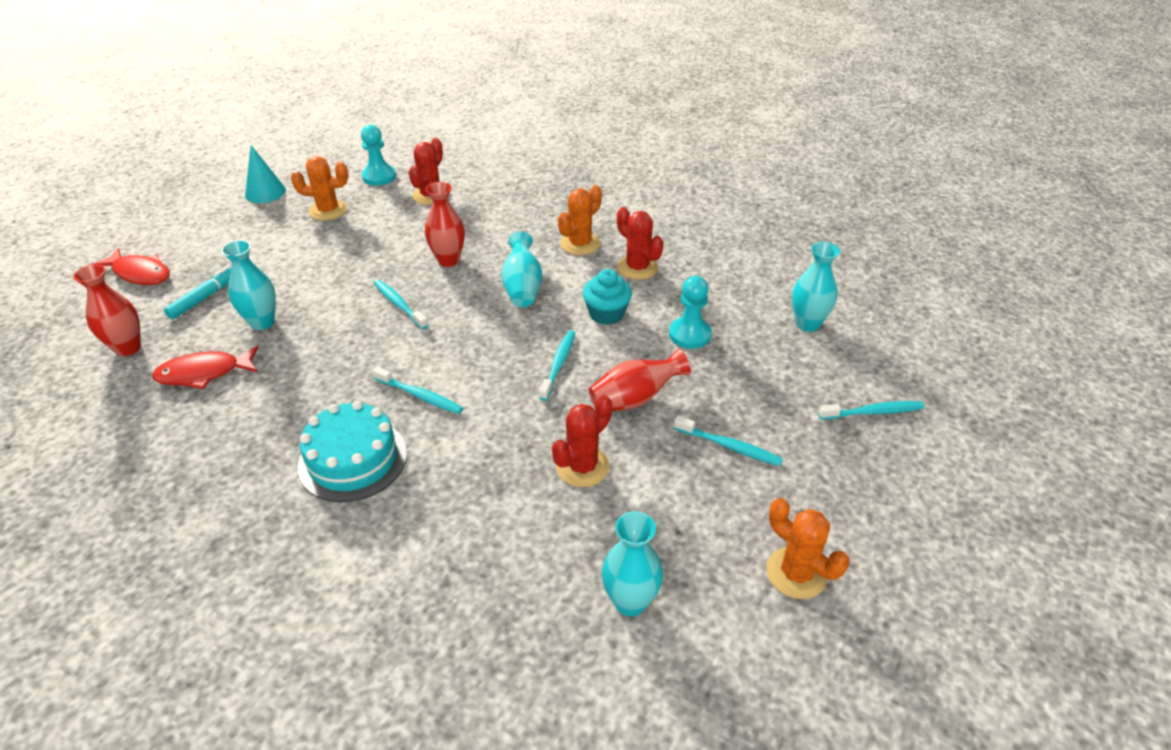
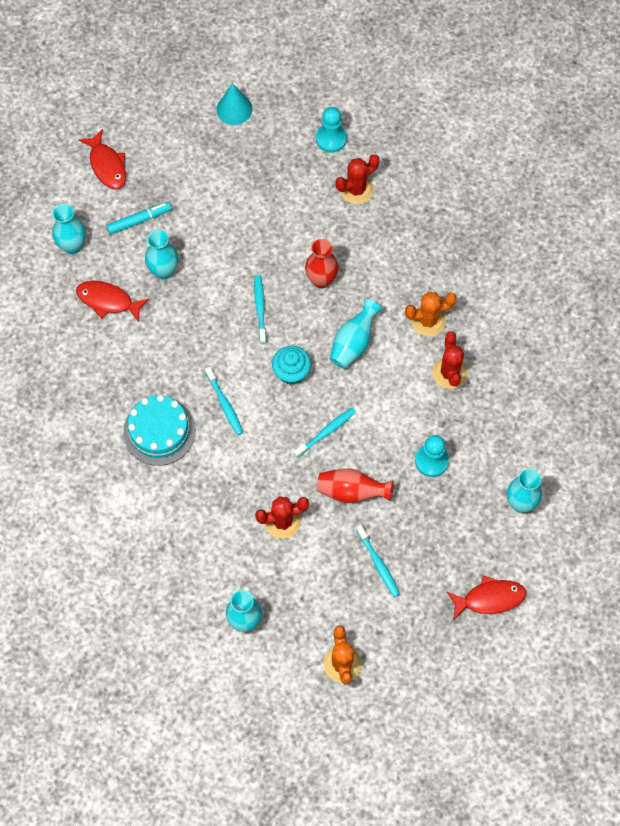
camera: 35 degrees right, 25 degrees up
red vase [73,264,141,356] -> turquoise vase [52,204,86,254]
orange cactus [291,156,348,220] -> none
turquoise cupcake [583,269,632,325] -> turquoise cupcake moved to [272,346,311,385]
turquoise toothbrush [818,401,924,420] -> red fish [447,576,526,620]

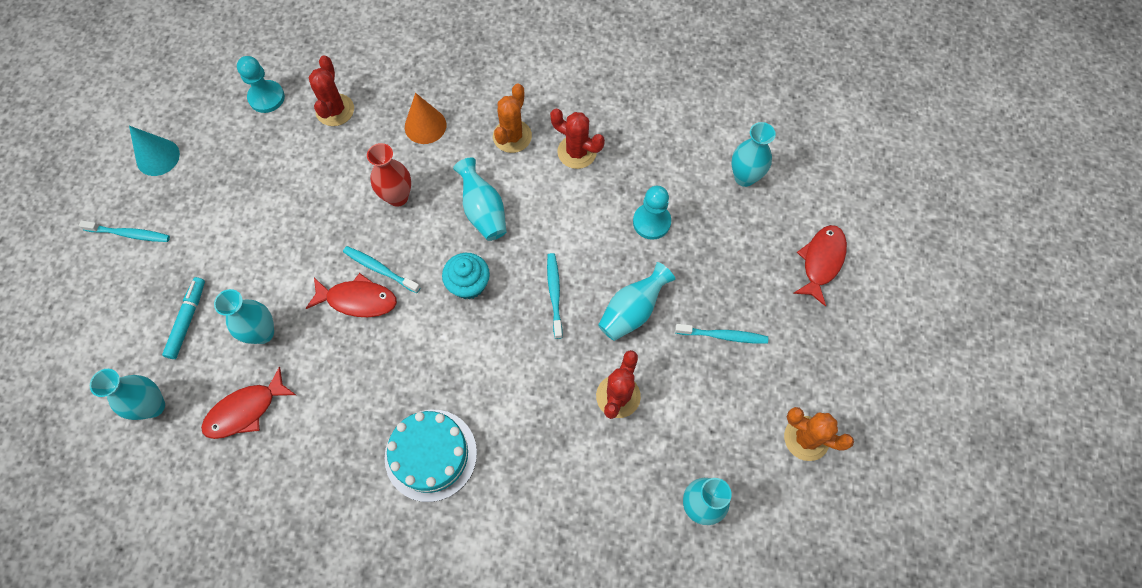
camera: 55 degrees left, 0 degrees up
red fish [79,129,126,190] -> red fish moved to [305,273,397,317]
turquoise toothbrush [205,367,243,435] -> turquoise toothbrush moved to [79,221,170,242]
red vase [317,468,393,503] -> turquoise vase [598,262,675,341]
none -> orange cone [405,93,446,144]

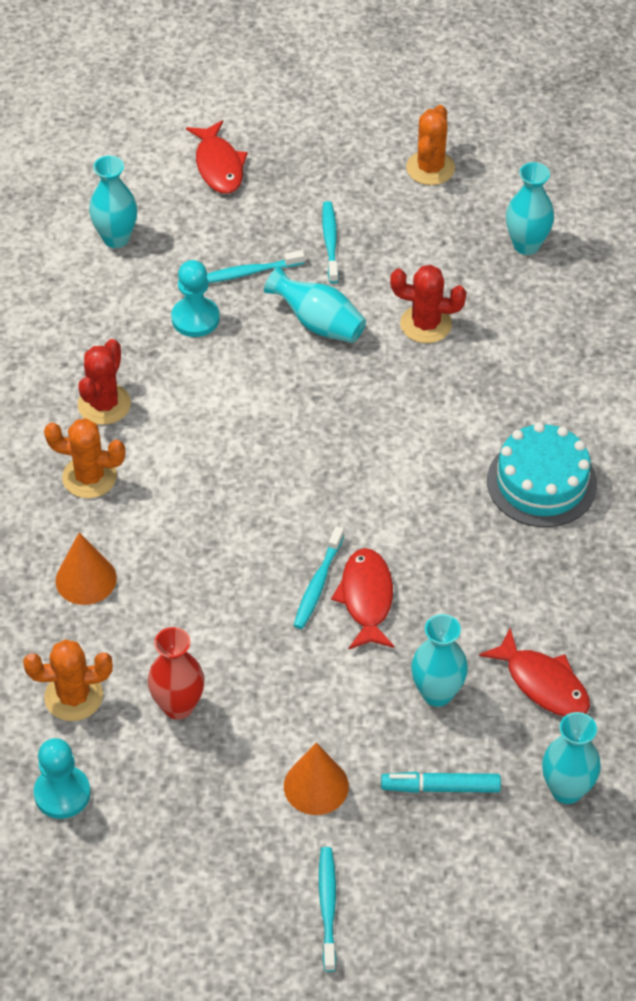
camera: 100 degrees left, 15 degrees down
turquoise cone [129,126,180,176] -> none
red cactus [309,55,354,126] -> orange cactus [23,639,113,721]
red vase [367,143,411,207] -> red vase moved to [148,627,204,720]
turquoise cupcake [442,253,490,300] -> none
turquoise vase [453,158,507,241] -> none
turquoise toothbrush [547,253,563,339] -> turquoise toothbrush moved to [207,250,305,283]
red fish [793,225,847,307] -> red fish turned 120 degrees counterclockwise [186,120,248,194]
none -> orange cone [284,743,349,815]

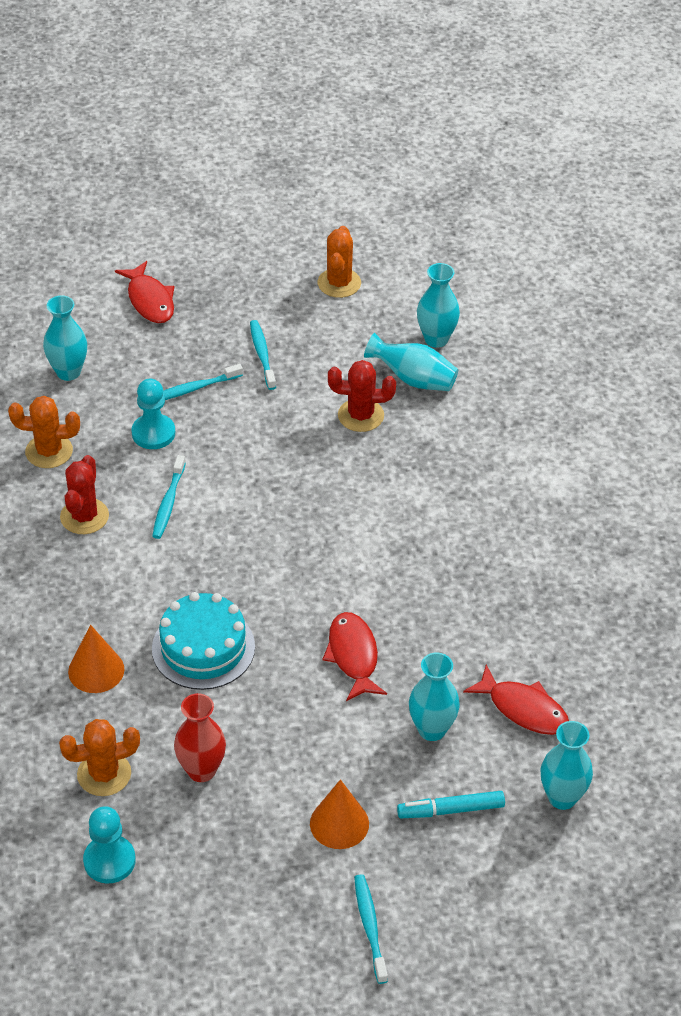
camera: 10 degrees left, 5 degrees down
orange cactus [44,418,125,498] -> orange cactus moved to [8,396,80,468]
turquoise vase [264,266,366,343] -> turquoise vase moved to [364,333,458,391]
turquoise toothbrush [293,526,344,629] -> turquoise toothbrush moved to [152,455,186,539]
turquoise cake [487,422,597,527] -> turquoise cake moved to [152,592,255,690]

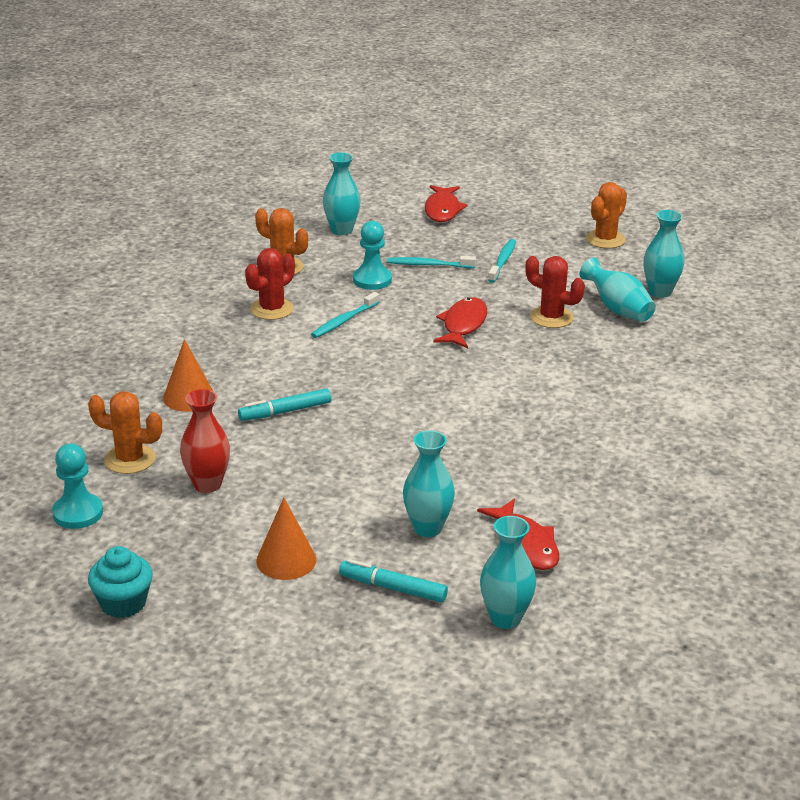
camera: 30 degrees right, 15 degrees down
turquoise cake [152,592,255,690] -> turquoise marker [238,388,332,421]
red fish [322,612,387,701] -> red fish moved to [433,297,487,348]
turquoise toothbrush [354,874,388,984] -> none
none -> turquoise cupcake [88,546,153,618]

